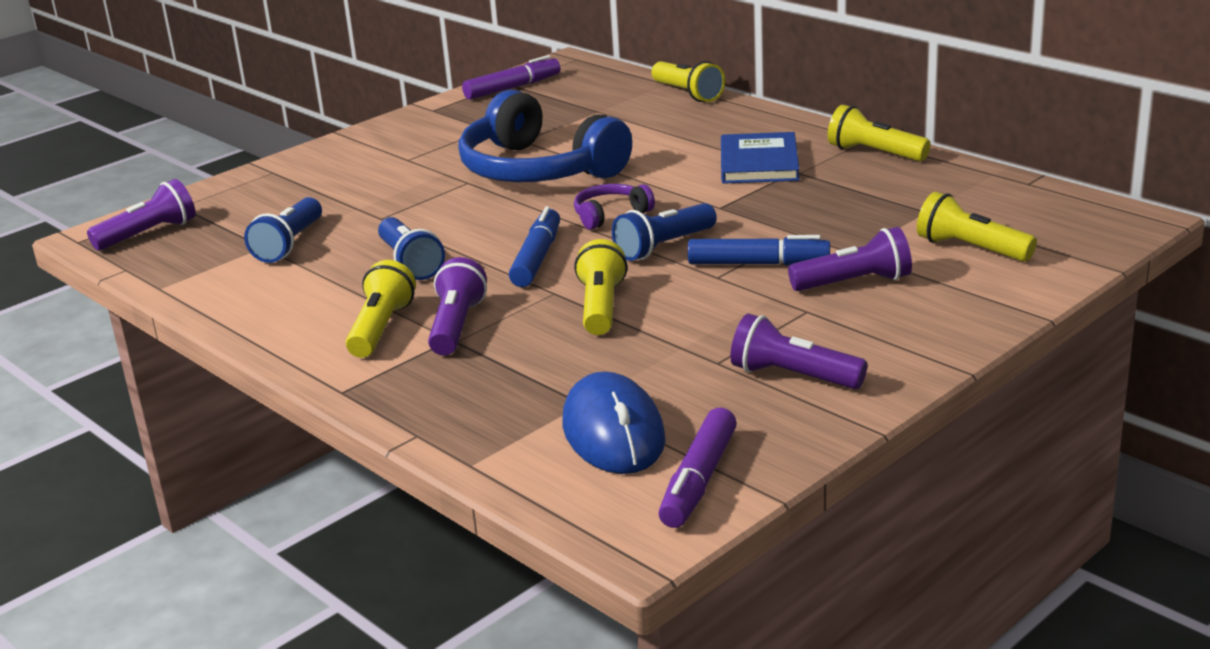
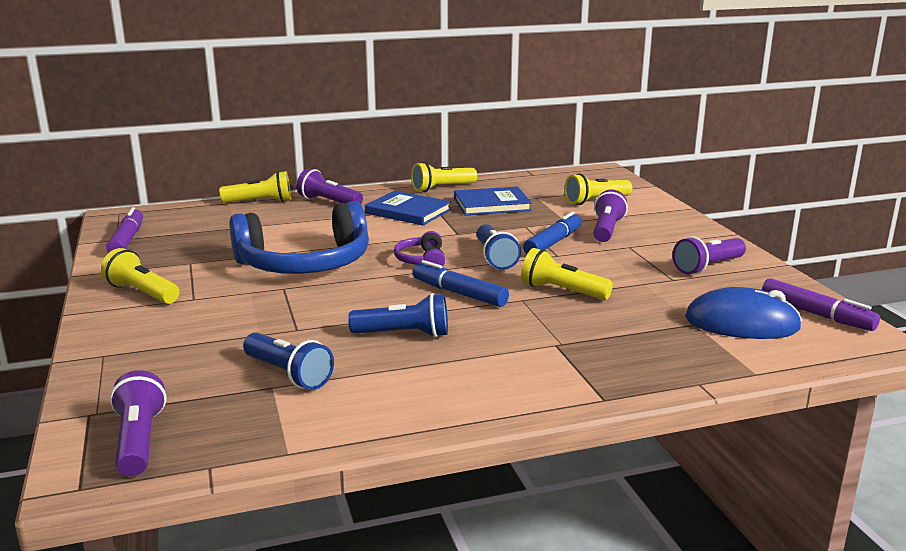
camera: 65 degrees left, 5 degrees down
yellow flashlight [346,260,416,358] -> yellow flashlight moved to [101,248,179,304]
purple flashlight [428,257,487,356] -> purple flashlight moved to [297,168,363,204]
none -> blue book [454,187,532,215]

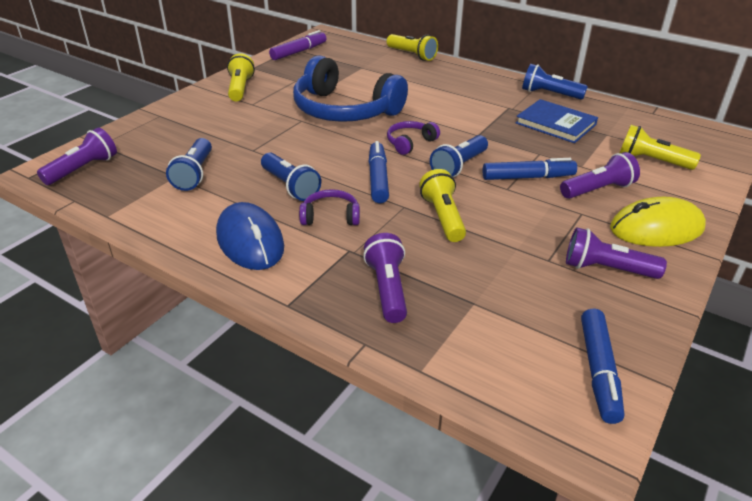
camera: 50 degrees right, 15 degrees up
purple flashlight [297,168,363,204] -> purple flashlight moved to [363,233,407,323]
blue book [365,191,451,225] -> none
yellow flashlight [411,162,477,192] -> blue flashlight [522,64,588,99]
blue mouse [685,287,802,339] -> blue mouse moved to [216,202,284,270]
purple marker [762,278,880,331] -> blue marker [581,309,624,424]
none -> purple headphones [299,189,360,225]
none -> yellow mouse [610,197,706,247]

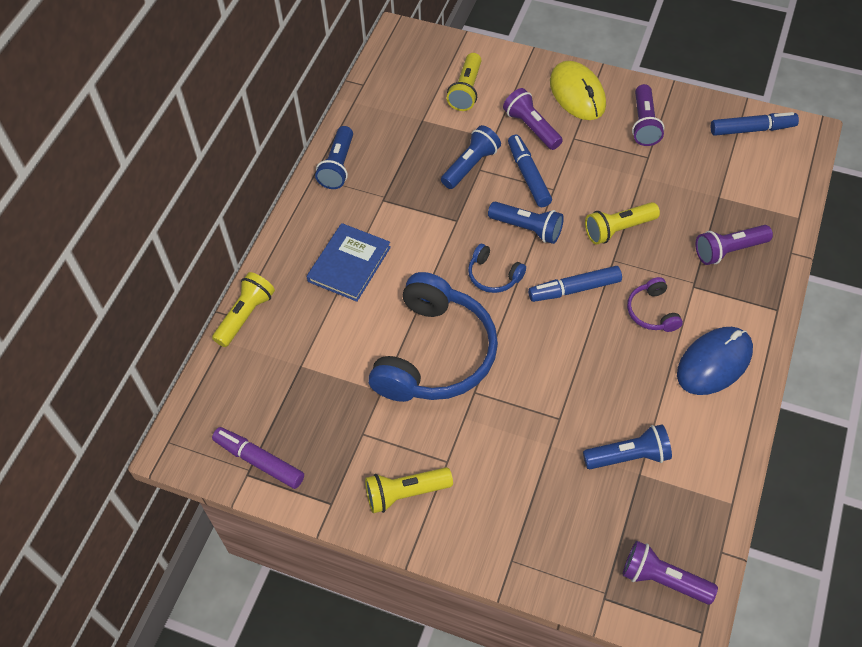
camera: 100 degrees left, 20 degrees up
blue flashlight [261,153,321,201] -> blue flashlight moved to [441,125,501,189]
purple headphones [387,121,440,155] -> blue headphones [468,244,526,293]
blue book [516,99,598,143] -> blue book moved to [306,223,391,302]

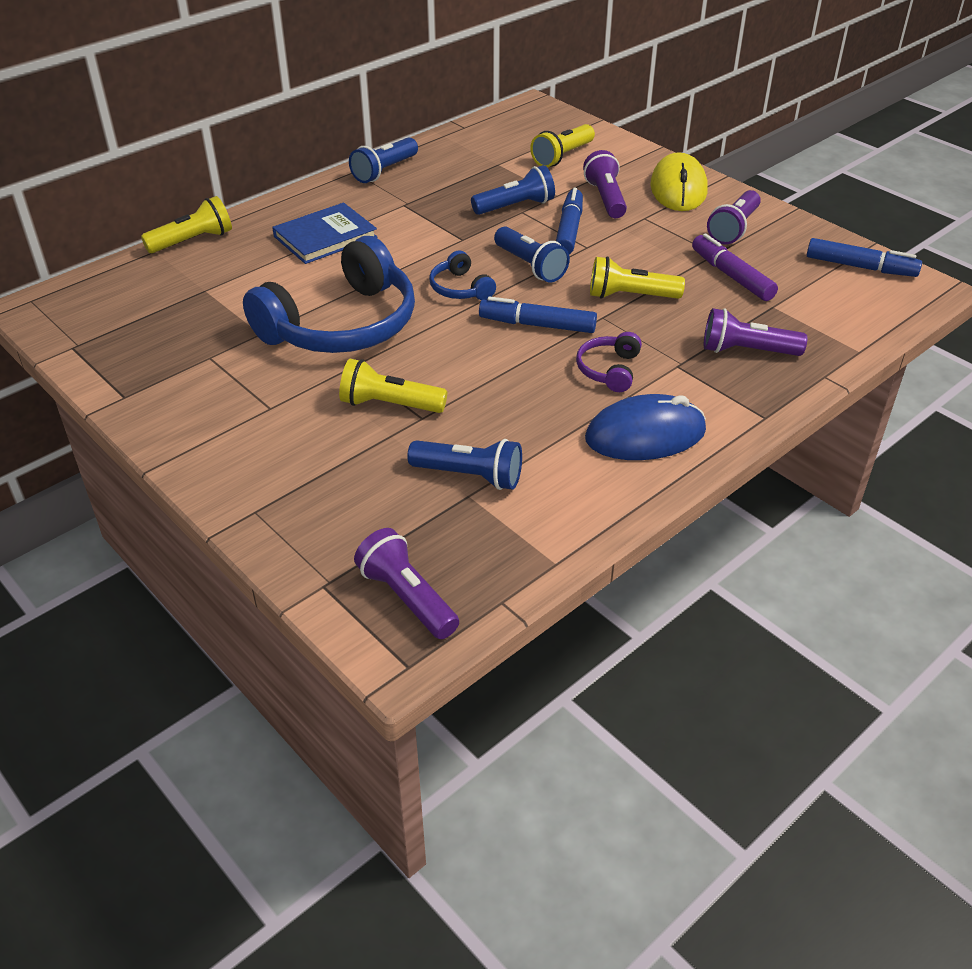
camera: 25 degrees right, 15 degrees down
purple marker [212,427,304,489] -> purple marker moved to [692,233,778,301]
yellow flashlight [365,467,453,513] -> yellow flashlight moved to [339,359,447,413]

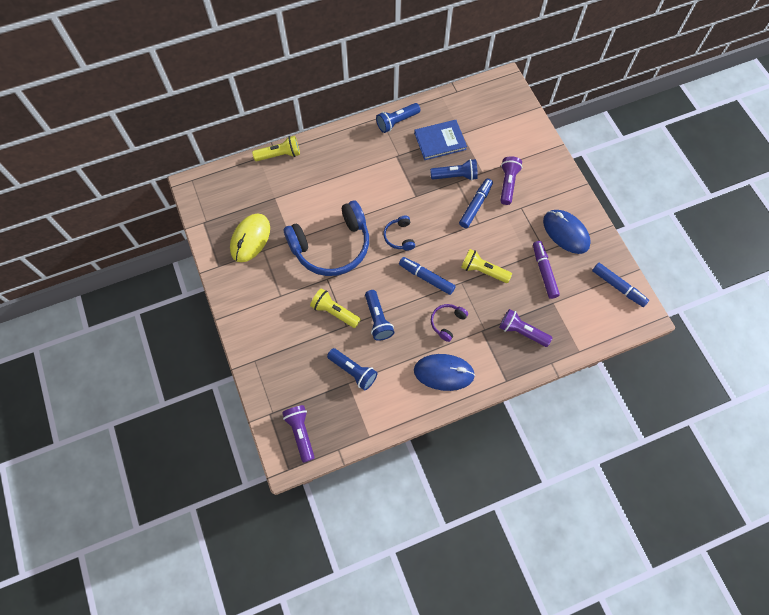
camera: 20 degrees right, 25 degrees up
blue book [272,203,377,264] -> blue book moved to [414,120,467,160]
blue flashlight [494,226,570,282] -> blue flashlight moved to [365,290,394,341]
yellow flashlight [530,124,595,167] -> none
yellow mouse [650,152,708,211] -> yellow mouse moved to [230,214,270,262]
purple flashlight [707,190,761,245] -> blue mouse [543,210,591,254]

